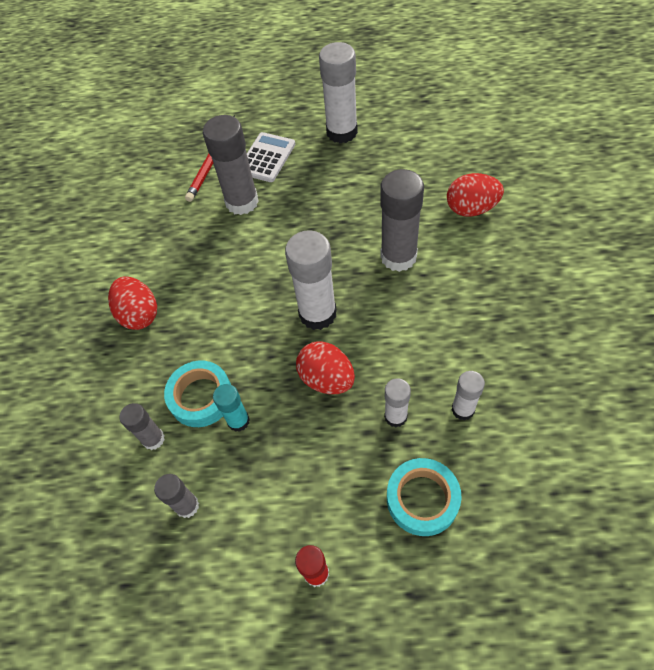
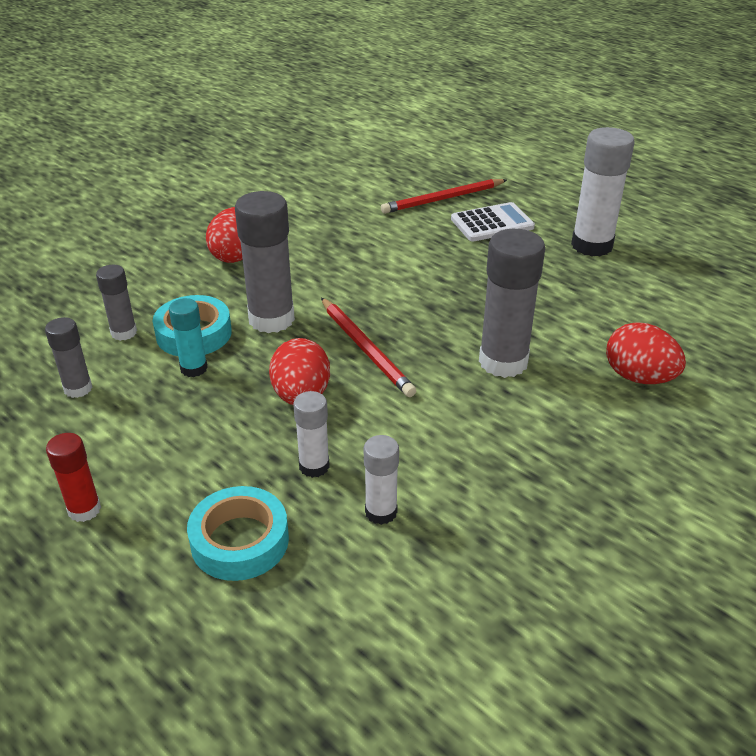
camera: 40 degrees right, 20 degrees down
grey glue stick [203,115,259,215] -> grey glue stick moved to [235,191,295,333]
white glue stick [285,230,337,330] -> red pencil [321,298,416,397]

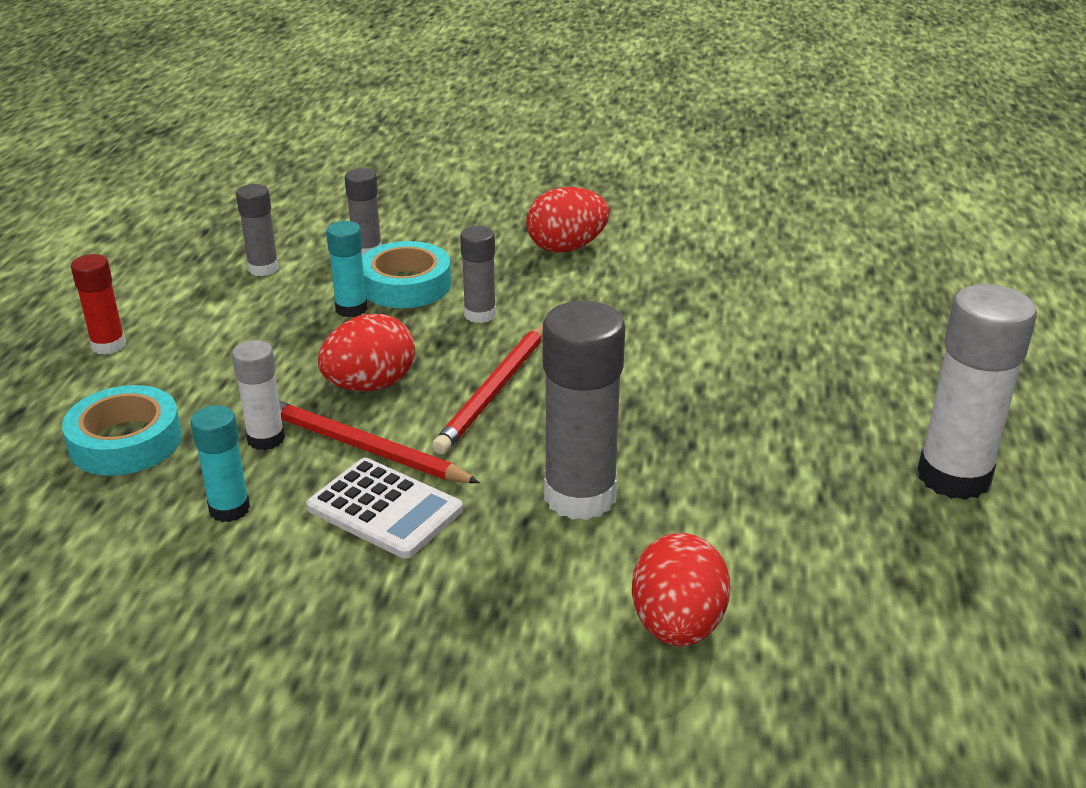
camera: 55 degrees right, 5 degrees down
grey glue stick [235,191,295,333] -> grey glue stick [460,226,496,323], size x0.55
white glue stick [364,435,399,525] -> turquoise glue stick [191,405,250,522]
red pencil [381,179,507,214] -> red pencil moved to [279,401,480,483]
white calculator [451,202,535,242] -> white calculator moved to [306,458,463,559]

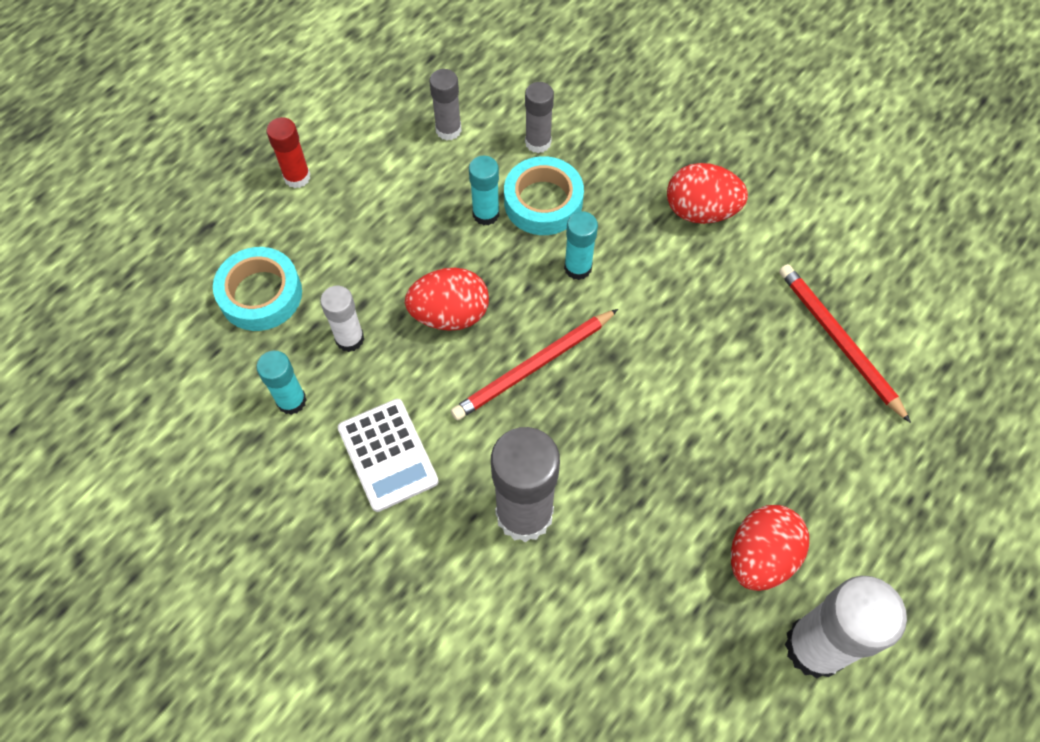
camera: 30 degrees right, 30 degrees up
red pencil [279,401,480,483] -> red pencil moved to [779,264,911,423]
grey glue stick [460,226,496,323] -> turquoise glue stick [564,211,598,280]
red egg [632,533,730,646] -> red egg moved to [731,505,809,591]

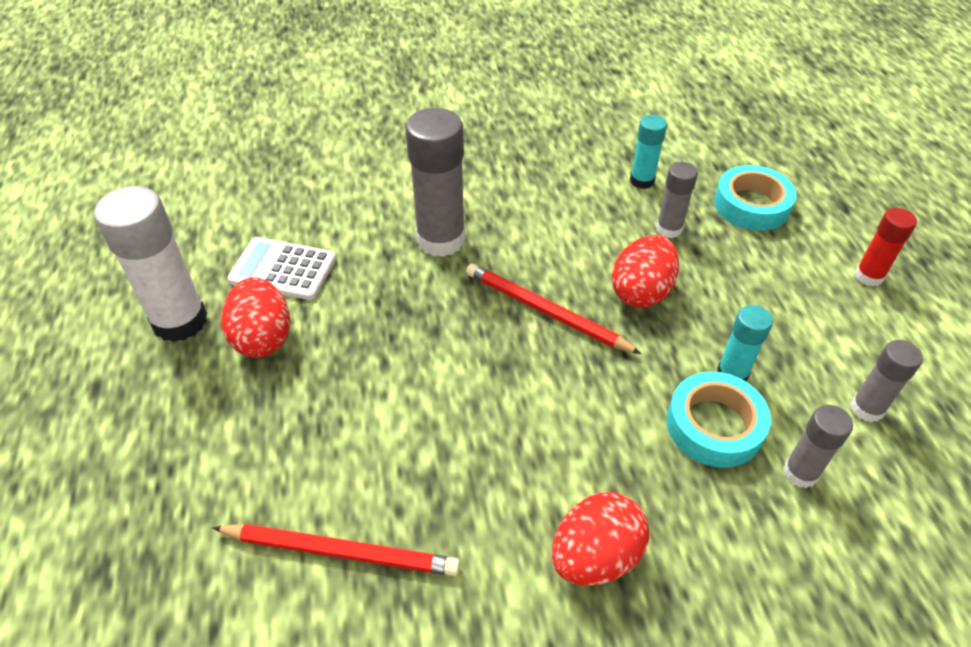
camera: 130 degrees right, 15 degrees down
white glue stick [320,286,364,352] -> grey glue stick [656,162,698,238]
white calculator [338,399,439,512] -> white calculator moved to [228,237,336,300]
red pencil [451,309,618,420] -> red pencil turned 60 degrees counterclockwise [466,263,641,354]
turquoise glue stick [564,211,598,280] -> none

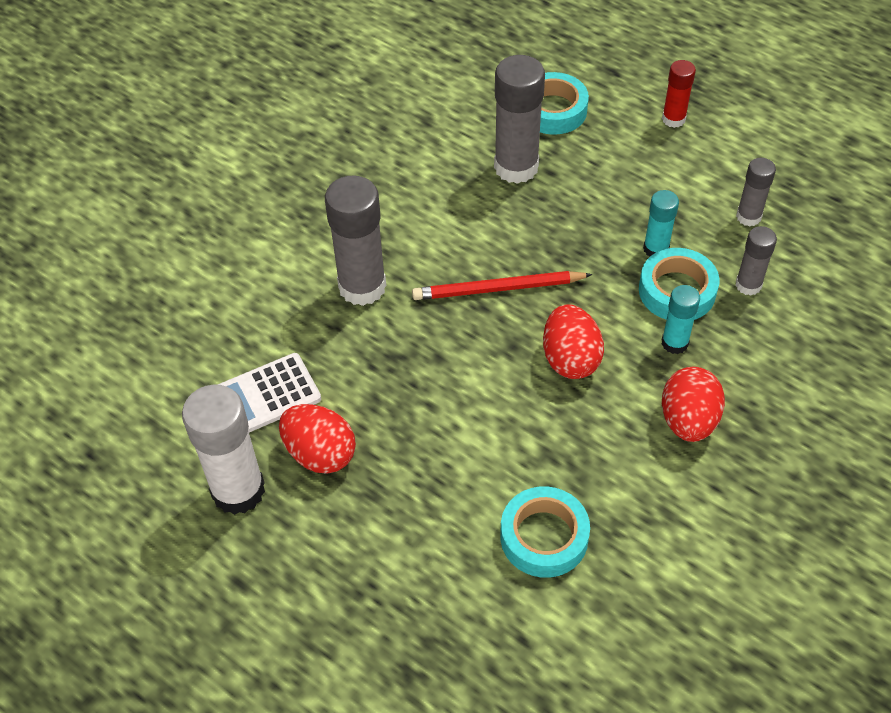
camera: 40 degrees left, 5 degrees up
red pencil [212,524,460,576] -> turquoise tape [500,486,590,578]
red egg [612,235,679,308] -> red egg moved to [543,304,604,379]
turquoise glue stick [630,115,667,189] -> turquoise glue stick moved to [661,285,700,354]
grey glue stick [656,162,698,238] -> grey glue stick [494,55,545,184], size x1.83

